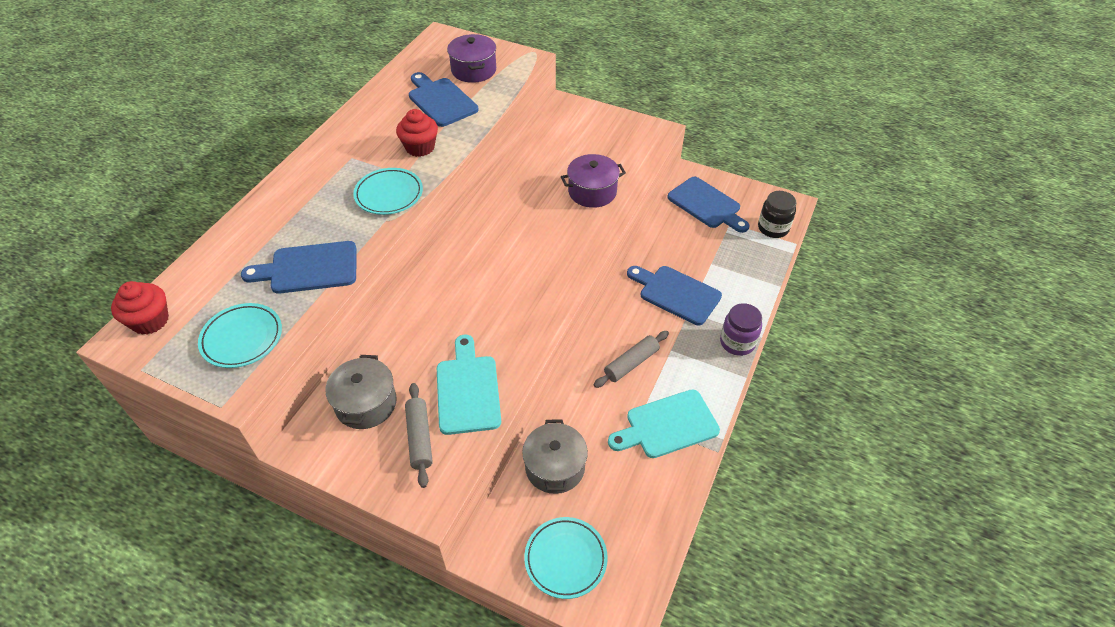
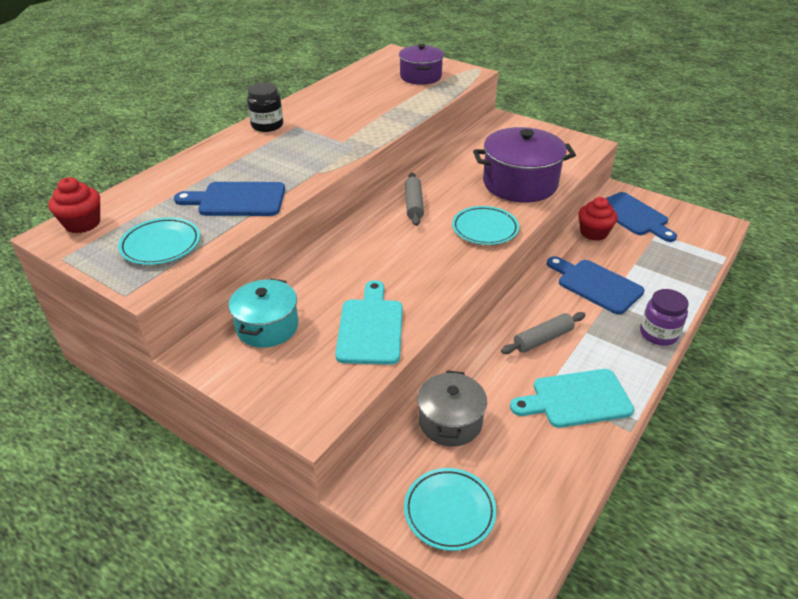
camera: 10 degrees right, 10 degrees down
grey pot [325,355,397,429] -> turquoise pot [229,278,298,348]
turquoise plate [353,168,423,215] -> turquoise plate moved to [452,206,519,245]
red cupcake [396,109,438,157] -> red cupcake moved to [578,197,617,241]
grey rolling pin [405,383,433,488] -> grey rolling pin moved to [405,173,424,226]
blue cutting board [409,72,479,127] -> none
purple pot [561,154,626,208] -> purple pot [473,127,576,202], size x1.57
black jar [758,191,797,238] -> black jar moved to [247,83,283,132]

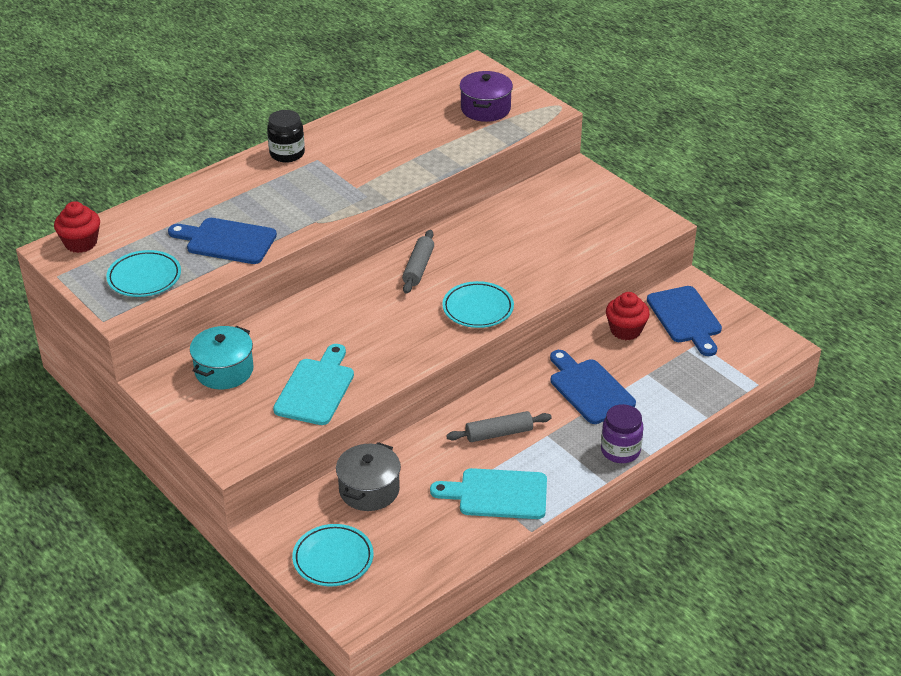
camera: 15 degrees right, 0 degrees up
purple pot [473,127,576,202] -> none

